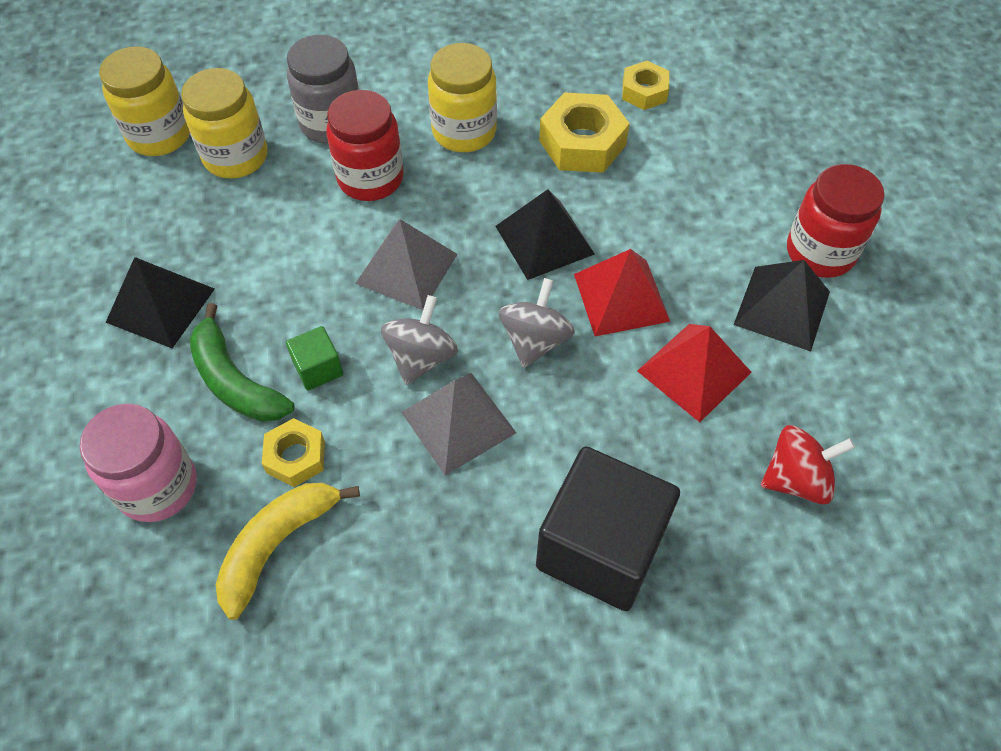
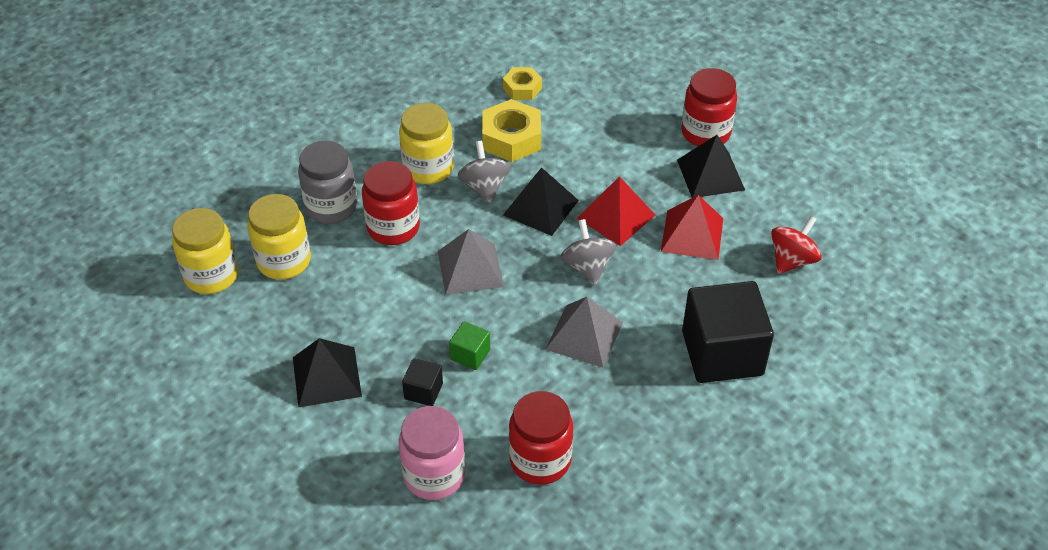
camera: 35 degrees left, 10 degrees down
green banana [190,303,295,422] -> black cube [402,358,443,406]
yellow banana [216,483,360,620] -> red jar [509,391,573,485]
yellow nut [262,418,325,487] -> none
grey spinning top [381,295,458,385] -> grey spinning top moved to [458,141,511,203]

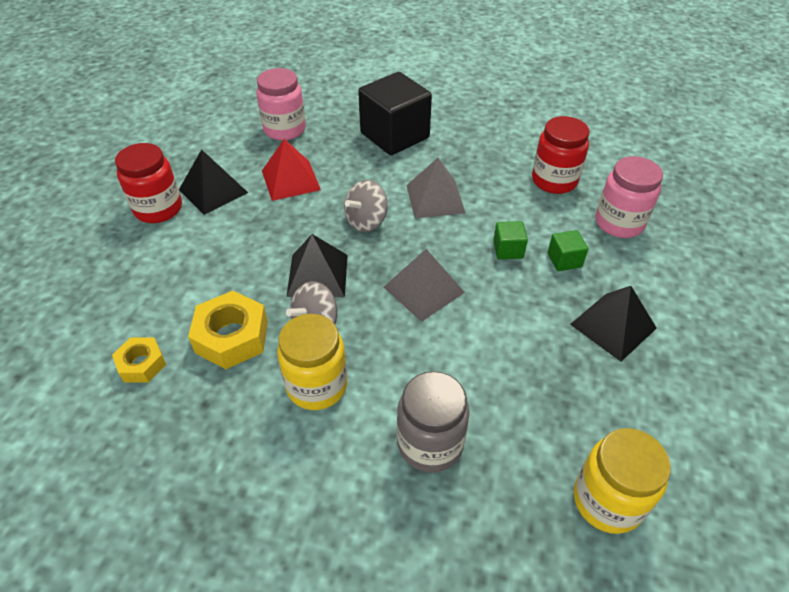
camera: 120 degrees left, 0 degrees up
yellow jar [248,194,311,280] -> none
red jar [362,161,420,245] -> none
black cube [402,358,443,406] -> green cube [548,230,588,271]
red pyramid [577,176,655,246] -> none
red spinning top [771,216,822,274] -> pink jar [256,68,306,141]

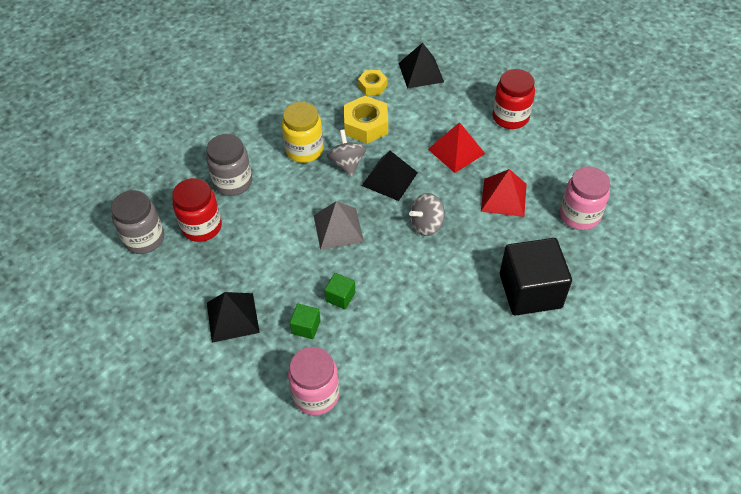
camera: 120 degrees right, 5 degrees up
black pyramid [179,149,248,215] -> black pyramid moved to [398,43,444,88]
grey spinning top [344,180,388,232] -> grey spinning top turned 105 degrees counterclockwise [409,193,445,236]
grey pyramid [406,158,466,219] -> none
red jar [532,116,590,194] -> red jar moved to [172,178,222,242]
yellow jar [574,428,671,534] -> grey jar [111,190,164,254]
none -> red pyramid [428,122,485,173]

